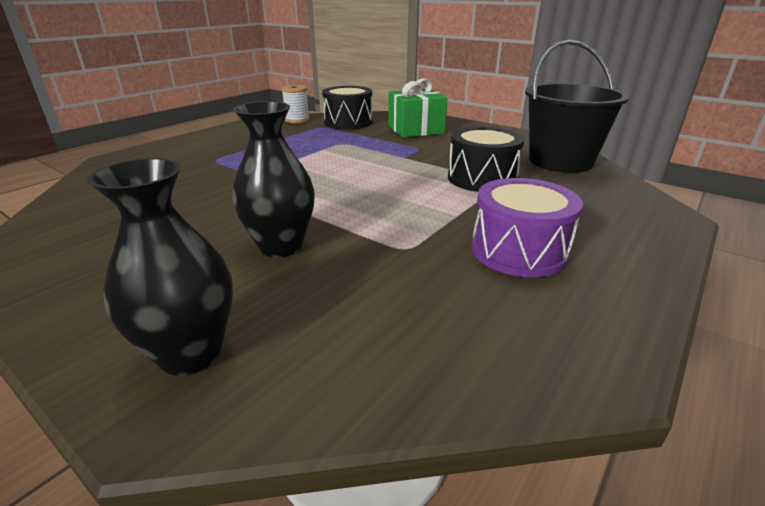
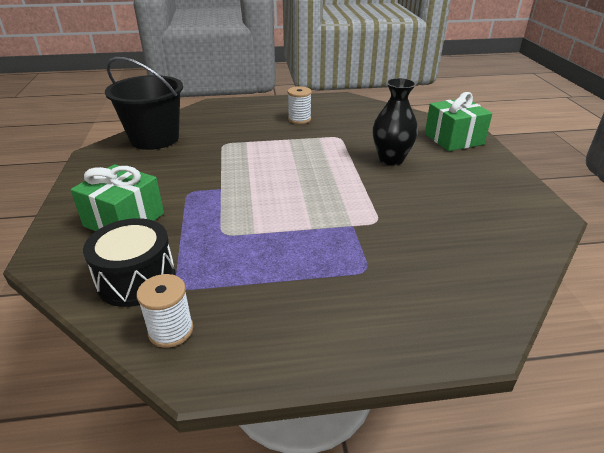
camera: 135 degrees left, 5 degrees up
black vase [87,158,233,376] -> green gift [425,92,492,151]
black drum [448,126,525,192] -> none
purple drum [472,178,583,277] -> white spool [287,86,312,124]

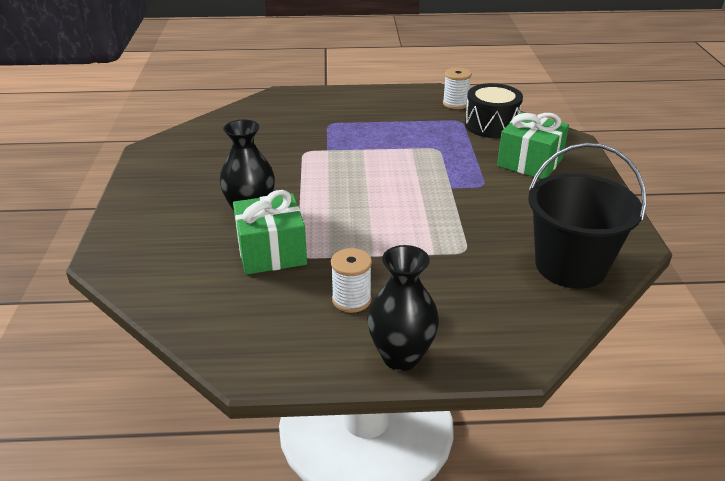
camera: 175 degrees left, 0 degrees up
green gift [425,92,492,151] -> green gift moved to [233,190,307,275]
none -> black vase [367,245,439,371]

